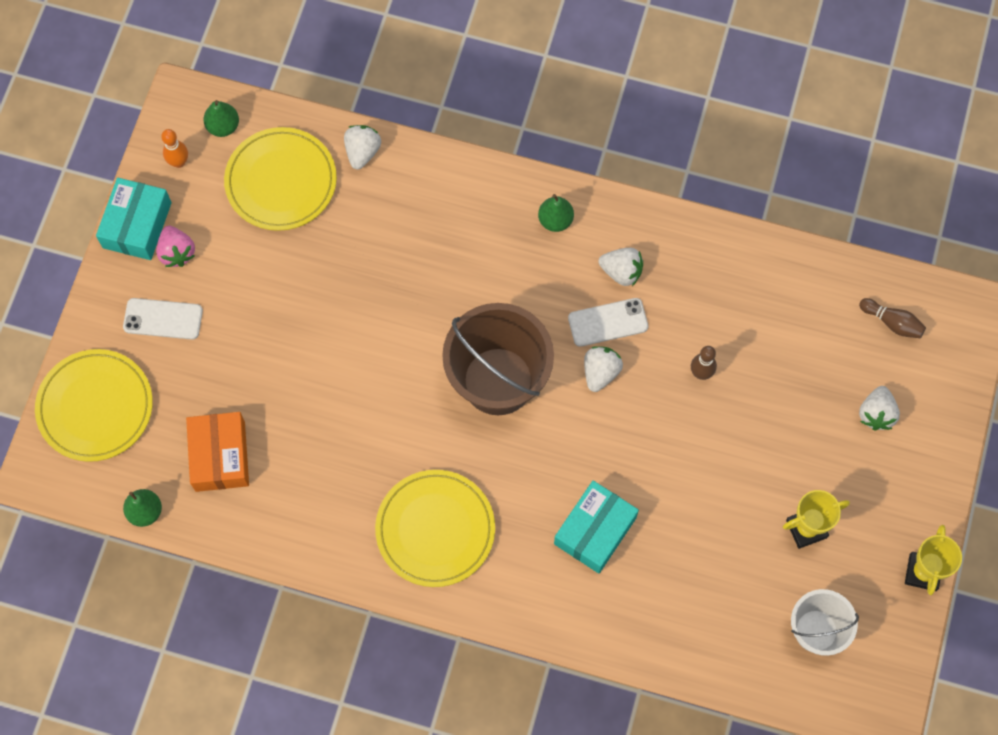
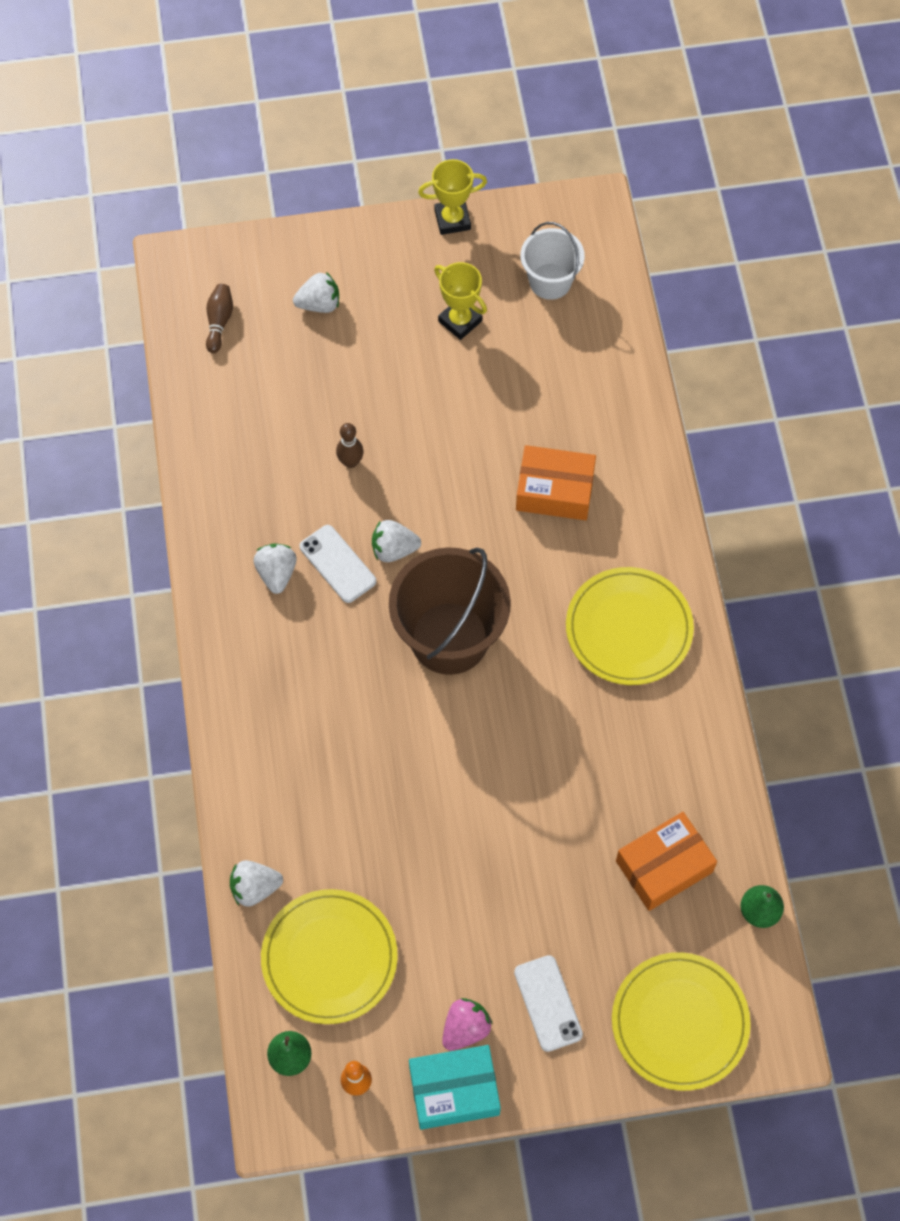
camera: 115 degrees left, 5 degrees down
green pear [538,194,574,232] -> none
turquoise box [554,481,639,574] -> orange box [516,445,596,520]

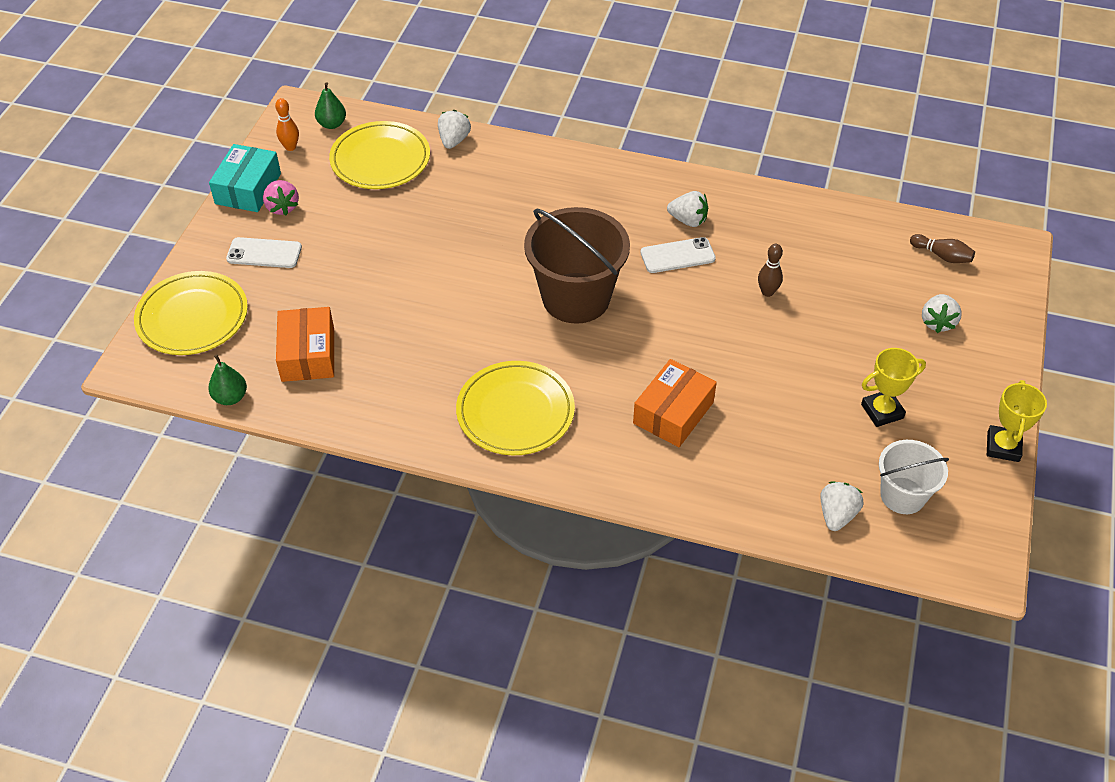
camera: 115 degrees right, 15 degrees down
white strawberry [372,520,421,562] -> white strawberry moved to [820,482,864,531]

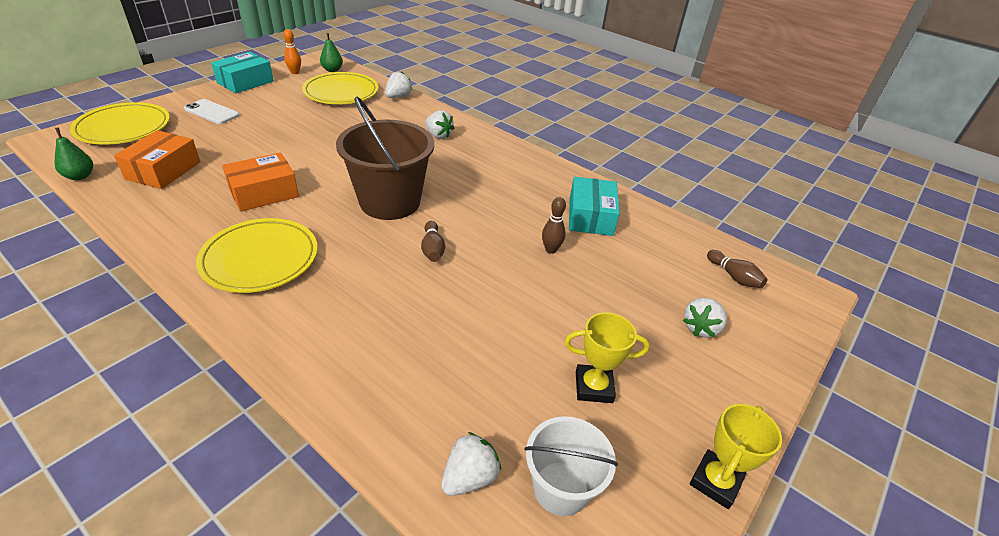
camera: 20 degrees right, 10 degrees down
pink strawberry [263,180,299,215] -> none
orange box [633,359,717,447] -> orange box moved to [222,153,299,212]
white phone [641,237,716,273] -> none
white strawberry [667,191,708,227] -> white strawberry moved to [425,110,455,139]
none -> brown bowling pin [421,221,445,262]
none -> turquoise box [569,177,620,236]

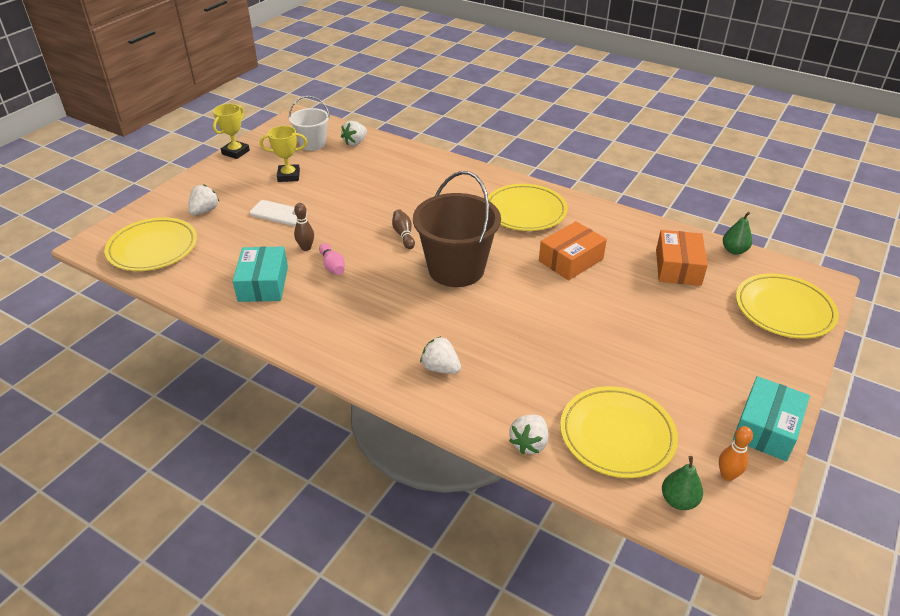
camera: 175 degrees right, 0 degrees up
white phone [184,99,240,124] -> white phone moved to [249,200,308,226]
brown bowling pin [707,250,768,288] -> yellow plate [105,217,197,271]
none -> pink bowling pin [319,243,345,275]

